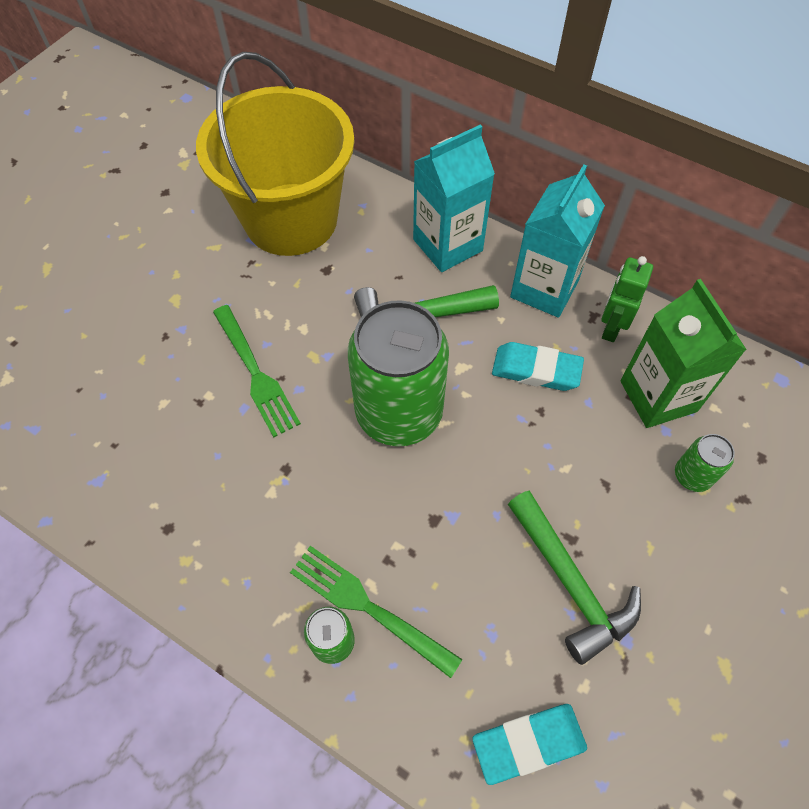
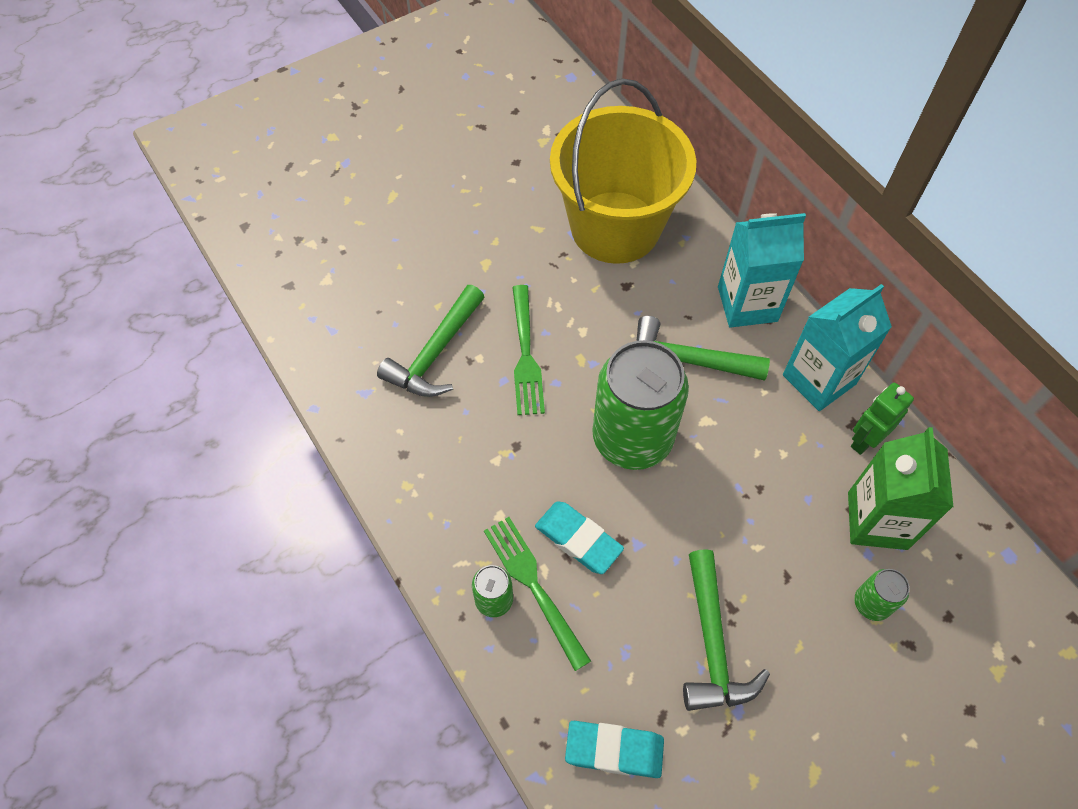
camera: 25 degrees right, 0 degrees up
turquoise eraser [492,342,584,391] -> turquoise eraser moved to [535,502,624,574]
none -> green hammer [377,285,485,397]

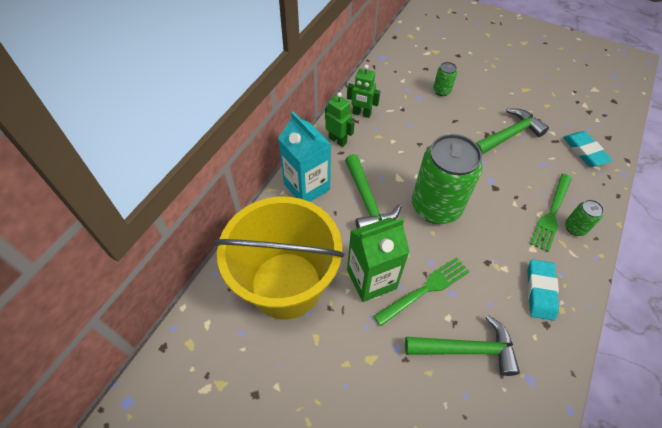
camera: 120 degrees left, 5 degrees down
turquoise eraser [535,502,624,574] -> turquoise eraser moved to [527,259,559,321]
turquoise carton [783,284,892,411] -> green robot [325,92,355,147]
green carton [848,427,953,550] -> green carton moved to [347,217,410,302]

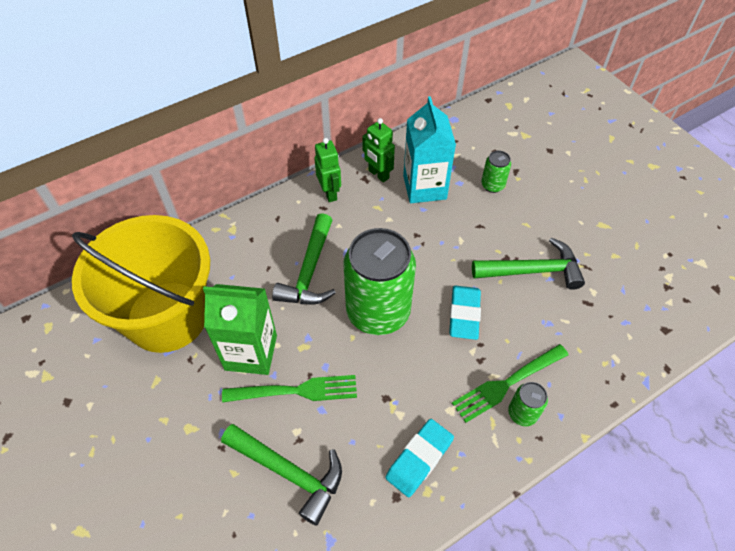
camera: 30 degrees right, 0 degrees up
turquoise carton [278,112,331,202] -> turquoise carton moved to [403,96,456,203]
turquoise eraser [563,131,613,167] -> turquoise eraser moved to [449,285,481,340]

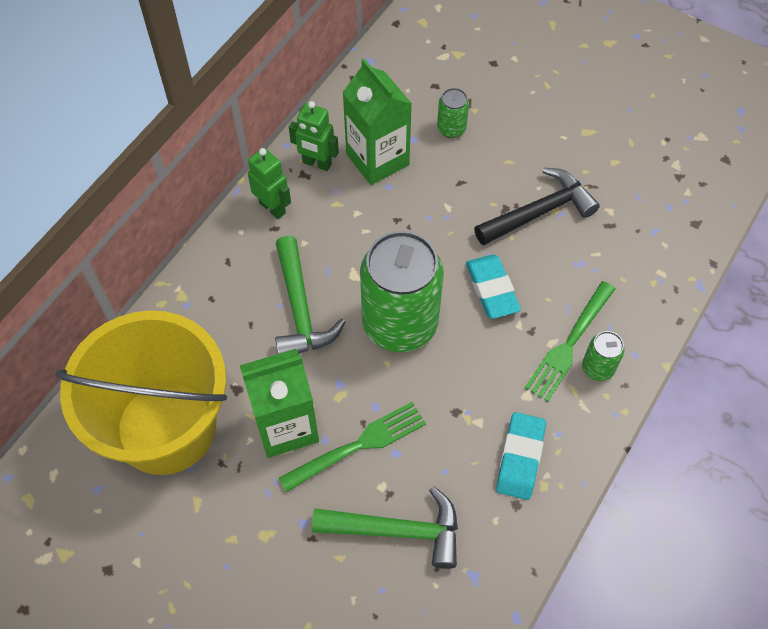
camera: 25 degrees left, 5 degrees up
turquoise carton [403,96,456,203] -> green carton [342,58,412,185]
green hammer [472,237,585,290] -> black hammer [474,168,600,245]

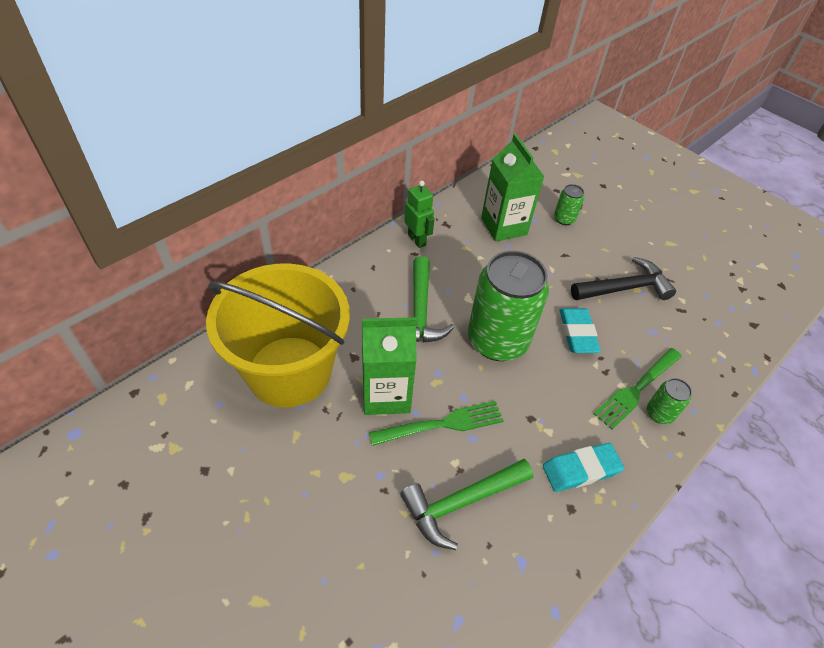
camera: 10 degrees right, 10 degrees down
green robot [289,101,339,171] -> none
green hammer [312,486,458,569] -> green hammer turned 135 degrees clockwise [400,459,533,550]
turquoise eraser [496,412,546,500] -> turquoise eraser turned 45 degrees clockwise [543,443,624,492]

